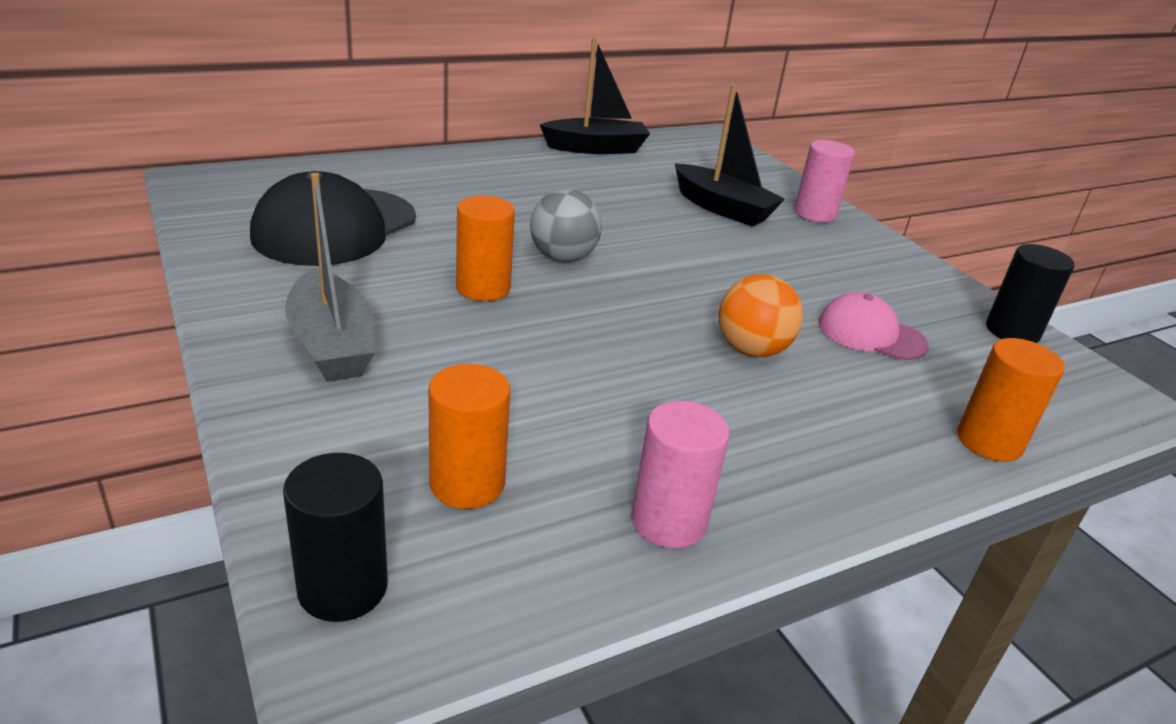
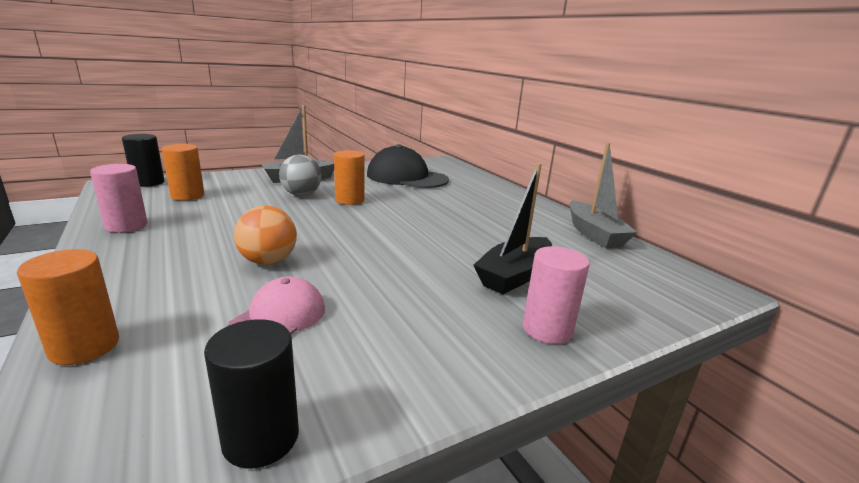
camera: 90 degrees right, 10 degrees down
grey ball [530,189,602,262] -> grey ball moved to [279,155,322,196]
black boat [540,38,650,154] -> grey boat [570,143,638,248]

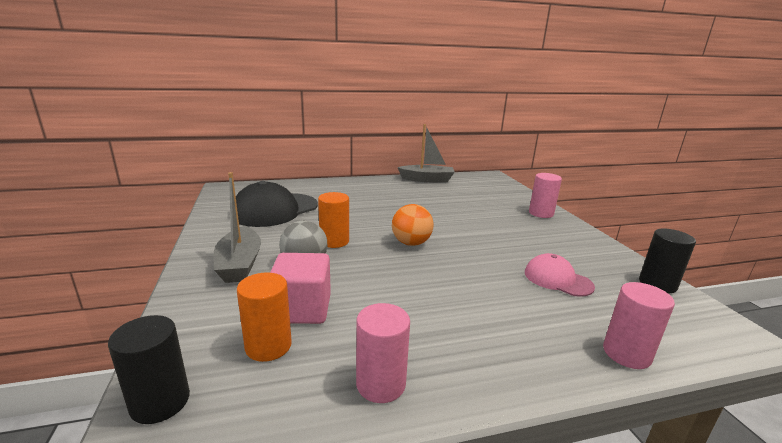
camera: 75 degrees left, 0 degrees up
orange cylinder [17,249,119,365] -> pink cylinder [603,282,675,369]
orange ball [234,206,297,265] -> orange ball moved to [392,204,434,246]
black boat [473,163,552,294] -> none
none -> pink cube [270,253,331,324]

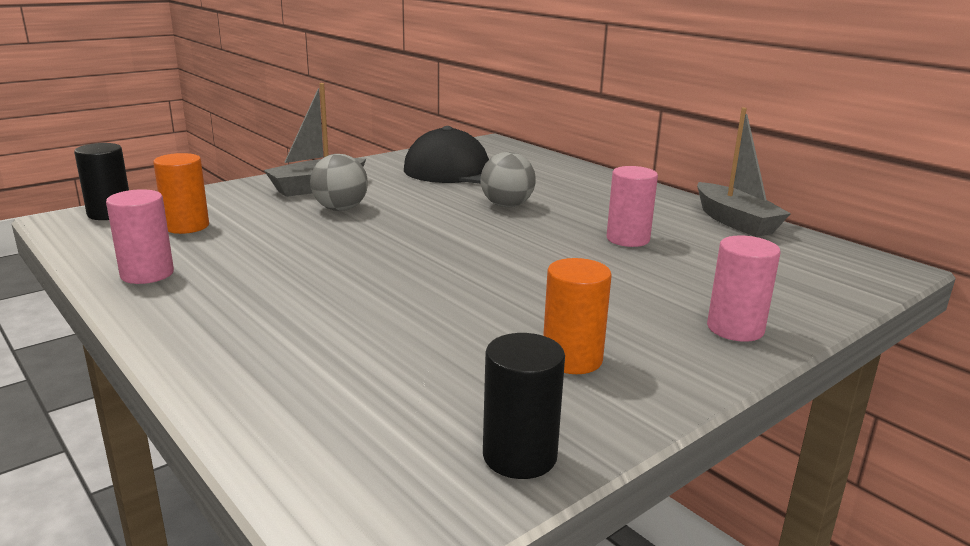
camera: 65 degrees right, 0 degrees up
pink cube [270,253,331,324] -> none
orange cylinder [318,192,349,248] -> orange cylinder moved to [543,258,612,374]
orange ball [392,204,434,246] -> none
pink cap [525,253,595,297] -> none
pink cylinder [603,282,675,369] -> pink cylinder moved to [606,166,658,247]
none -> grey ball [481,152,536,207]

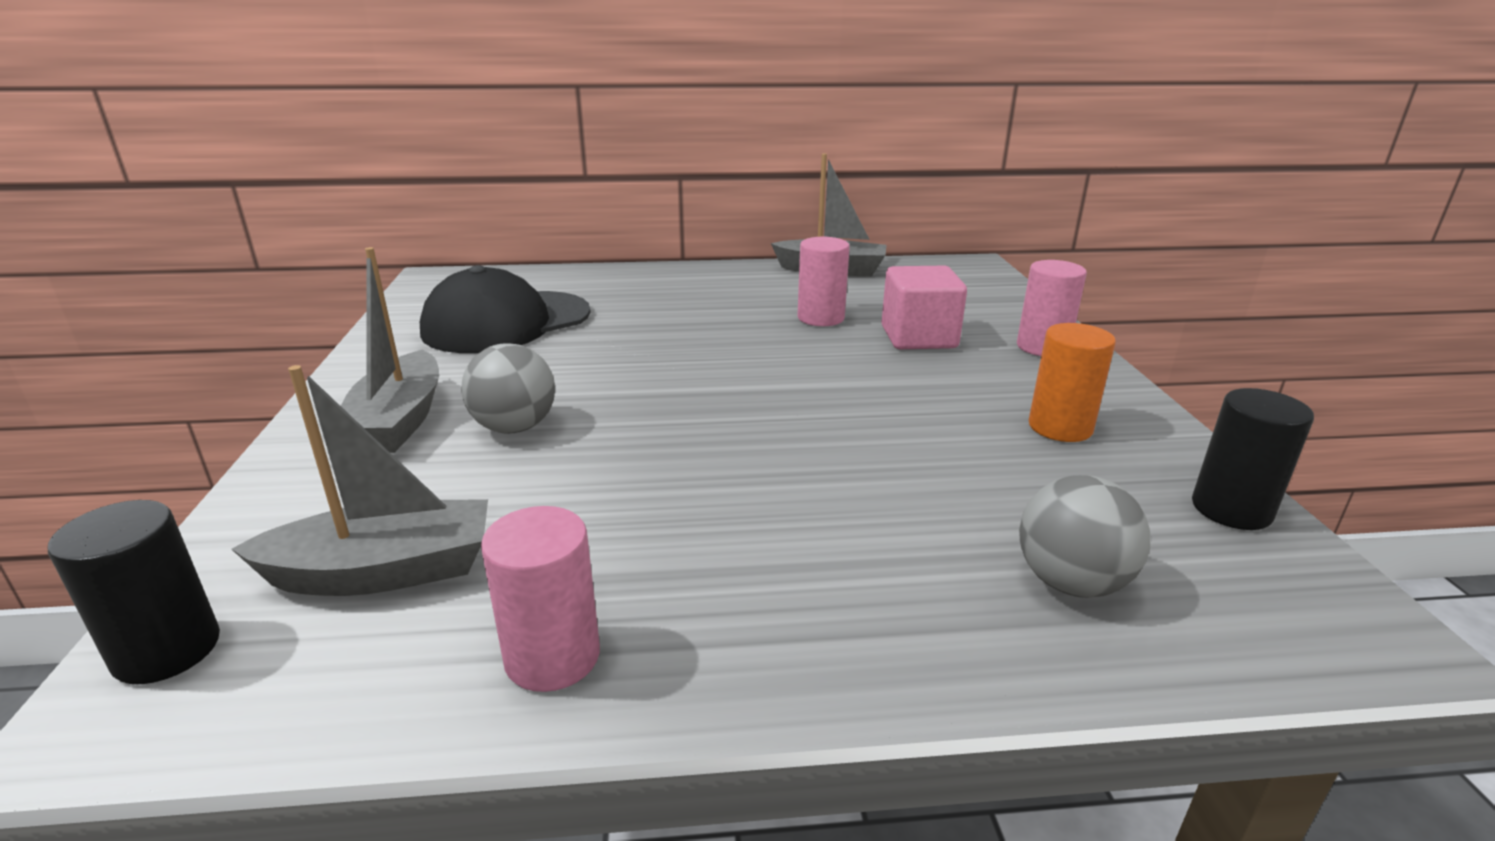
camera: 55 degrees left, 5 degrees up
orange cylinder [153,153,209,234] -> grey boat [231,365,488,596]
grey ball [481,152,536,207] -> grey ball moved to [1019,475,1150,598]
none -> pink cube [881,266,967,349]

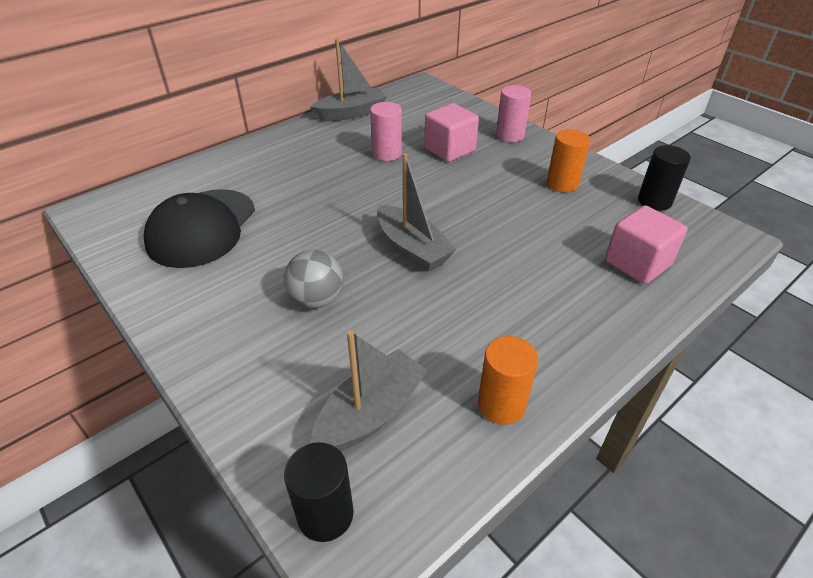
camera: 35 degrees left, 15 degrees up
grey boat [341,247,439,453] -> grey boat moved to [377,153,456,272]
pink cylinder [481,506,600,692] -> orange cylinder [478,336,538,425]
grey ball [1019,475,1150,598] -> pink cube [605,205,688,284]

